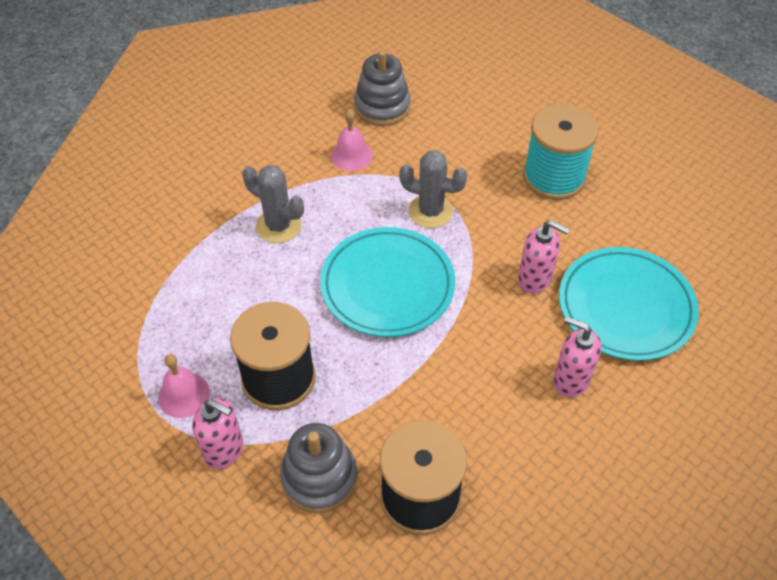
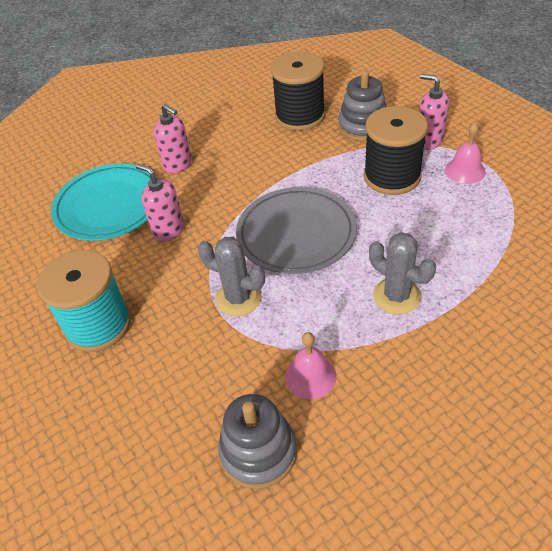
camera: 165 degrees left, 5 degrees down
turquoise plate [320,227,455,337] -> grey plate [236,187,357,274]

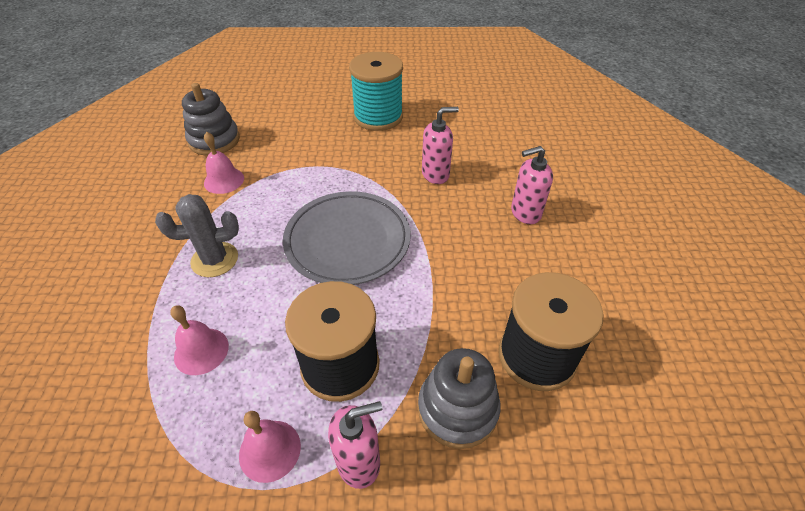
camera: 120 degrees right, 0 degrees up
turquoise plate [51,164,157,241] -> none
grey cactus [198,237,265,316] -> none
none -> pink bell [170,305,229,375]

